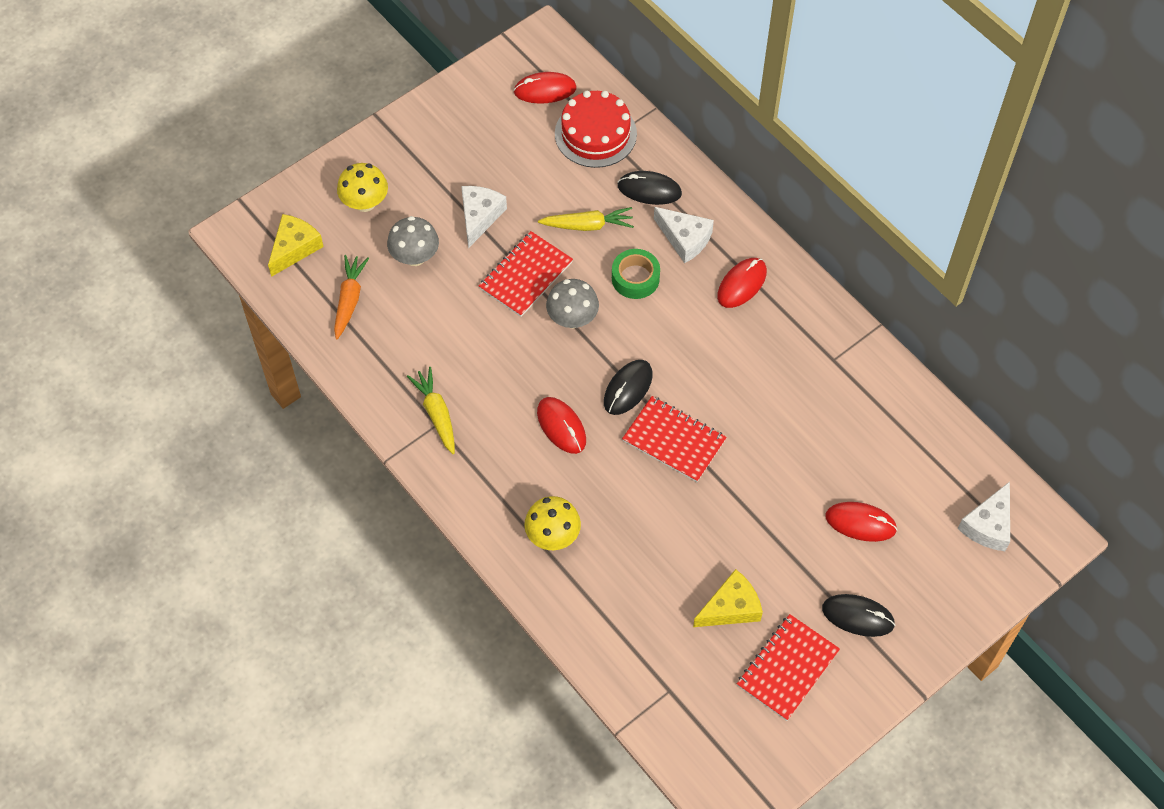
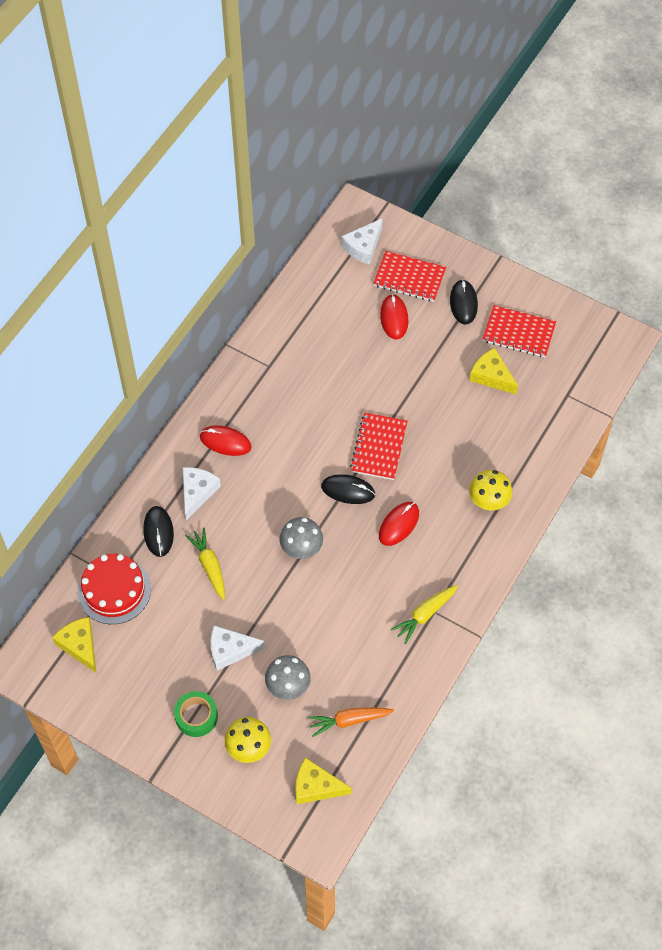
camera: 110 degrees left, 0 degrees up
red notebook [479,231,573,317] -> red notebook moved to [373,251,446,302]
red mouse [513,72,577,104] -> yellow cheese [52,617,96,673]
green tape [612,249,660,299] -> green tape moved to [174,691,218,737]
white cheese [958,482,1010,551] -> white cheese turned 120 degrees clockwise [342,218,383,265]

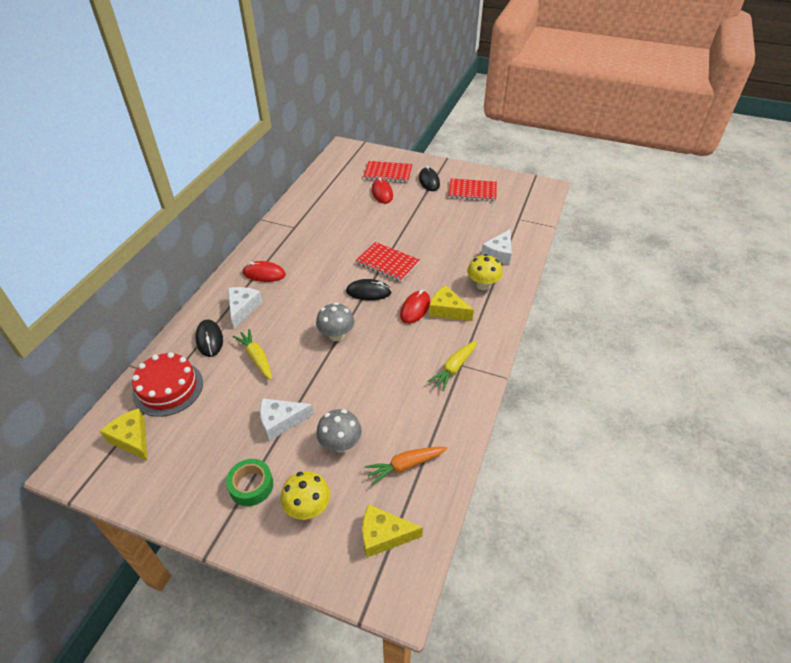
camera: 10 degrees left, 15 degrees down
white cheese [342,218,383,265] -> white cheese moved to [481,229,512,265]
red notebook [350,413,408,480] -> red notebook turned 60 degrees counterclockwise [356,242,420,282]
yellow cheese [470,348,518,394] -> yellow cheese moved to [429,286,474,321]

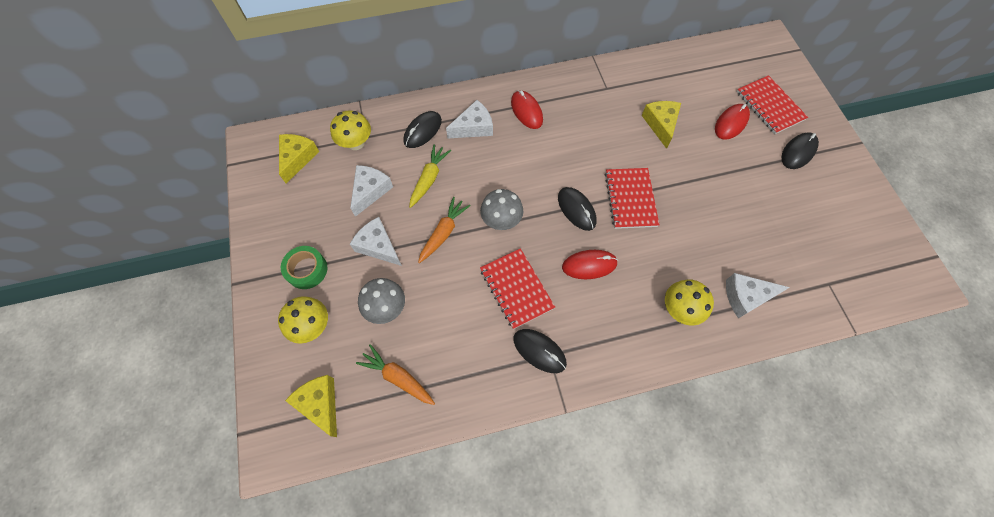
camera: 55 degrees right, 20 degrees up
red cake [132,352,203,417] -> yellow mushroom [330,110,371,150]
yellow carrot [427,341,477,391] -> black mouse [513,329,567,373]
yellow cheese [429,286,474,321] -> yellow cheese moved to [642,101,681,149]
red notebook [448,178,497,201] -> red notebook moved to [480,248,555,329]
none -> white cheese [350,165,393,217]
none -> orange carrot [418,197,471,263]

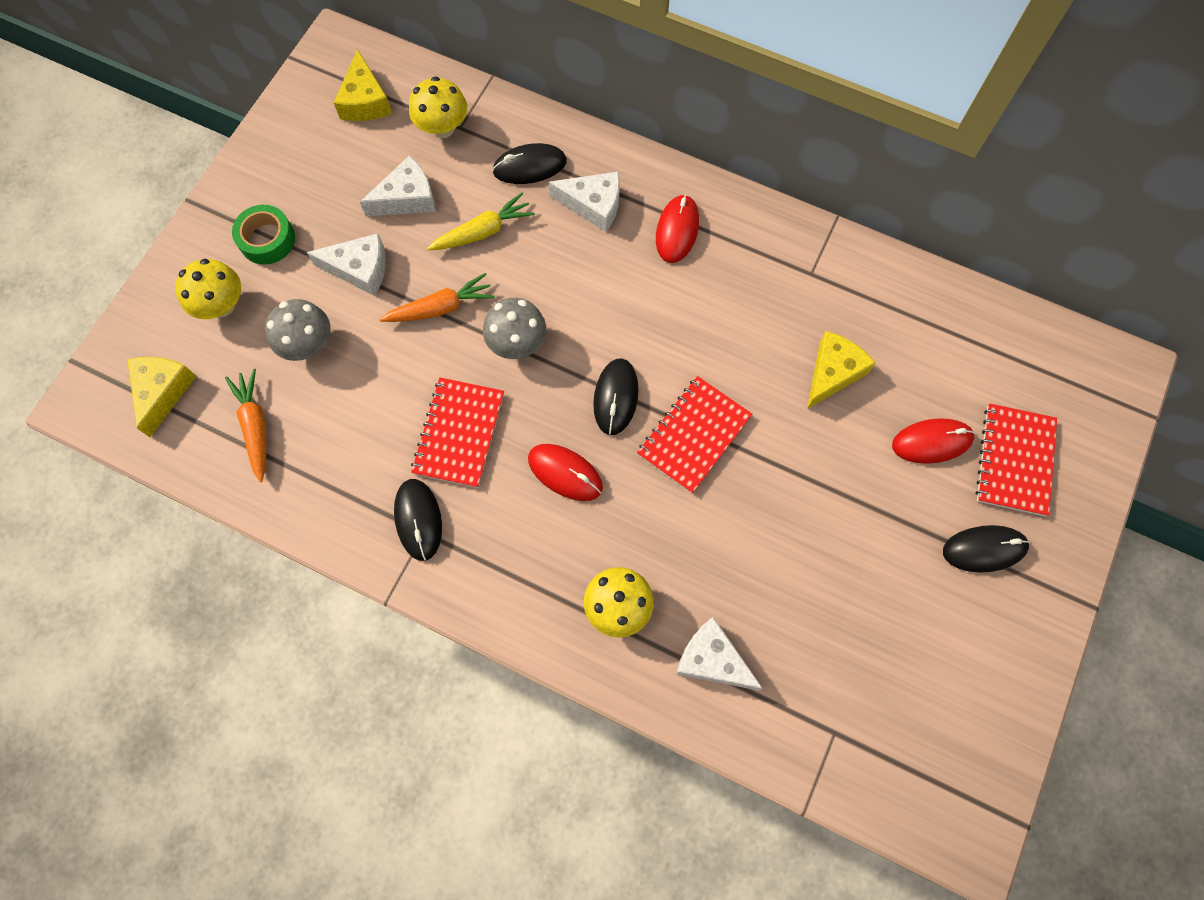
camera: 40 degrees right, 5 degrees up
yellow cheese [279,134,319,184] -> yellow cheese turned 120 degrees clockwise [334,49,392,121]
white cheese [350,217,402,266] -> white cheese turned 105 degrees clockwise [307,233,386,296]

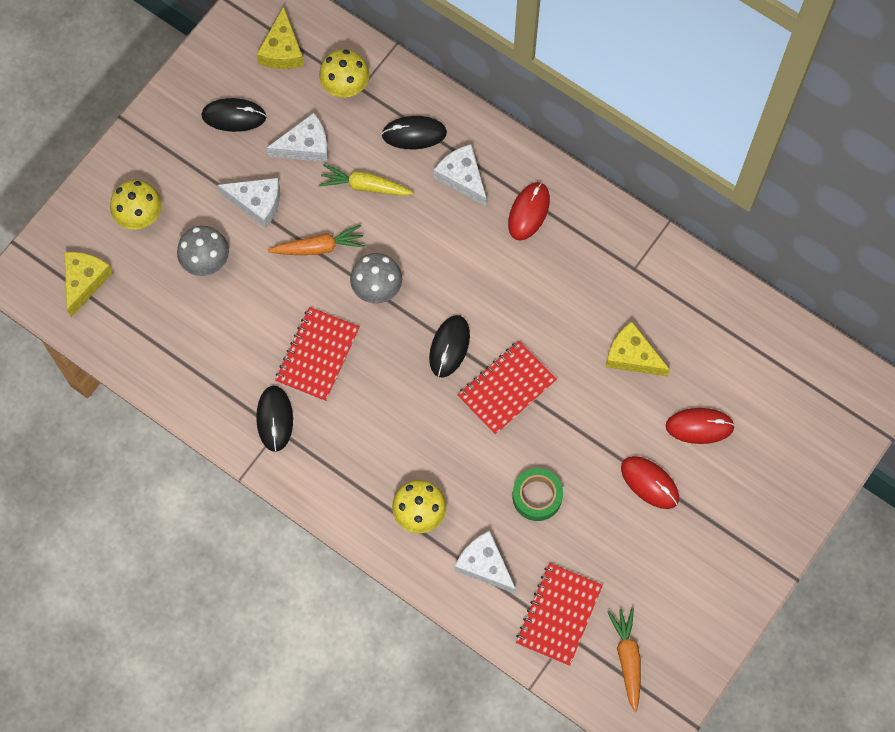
camera: 10 degrees right, 0 degrees up
orange carrot [225,369,266,482] -> orange carrot moved to [607,608,641,712]
green tape [232,205,295,264] -> green tape moved to [512,468,563,521]
yellow carrot [427,193,535,250] -> yellow carrot turned 150 degrees counterclockwise [319,164,414,196]
red mouse [528,444,603,501] -> red mouse moved to [621,456,679,509]
white cheese [549,171,620,232] -> white cheese turned 150 degrees counterclockwise [434,144,487,206]
yellow cheese [807,331,876,409] -> yellow cheese turned 105 degrees counterclockwise [606,321,670,376]
black mouse [943,525,1029,573] -> black mouse moved to [201,98,266,132]
red notebook [975,403,1057,516] -> red notebook moved to [516,563,603,666]

